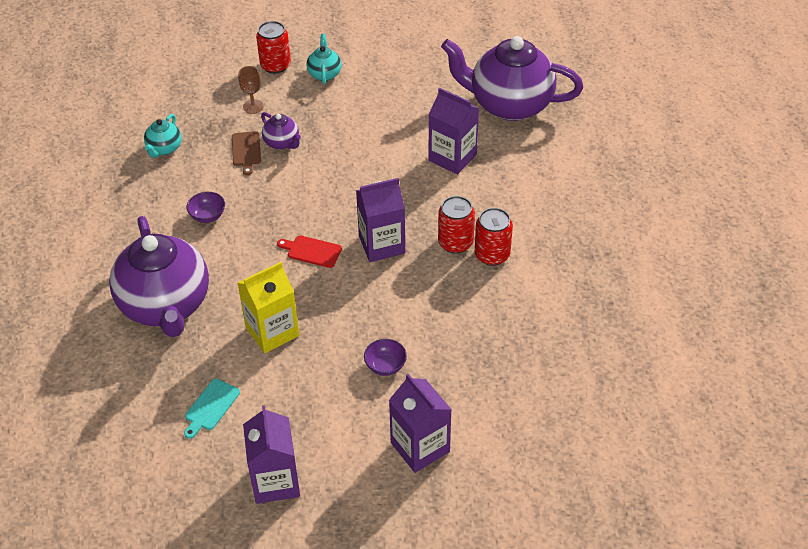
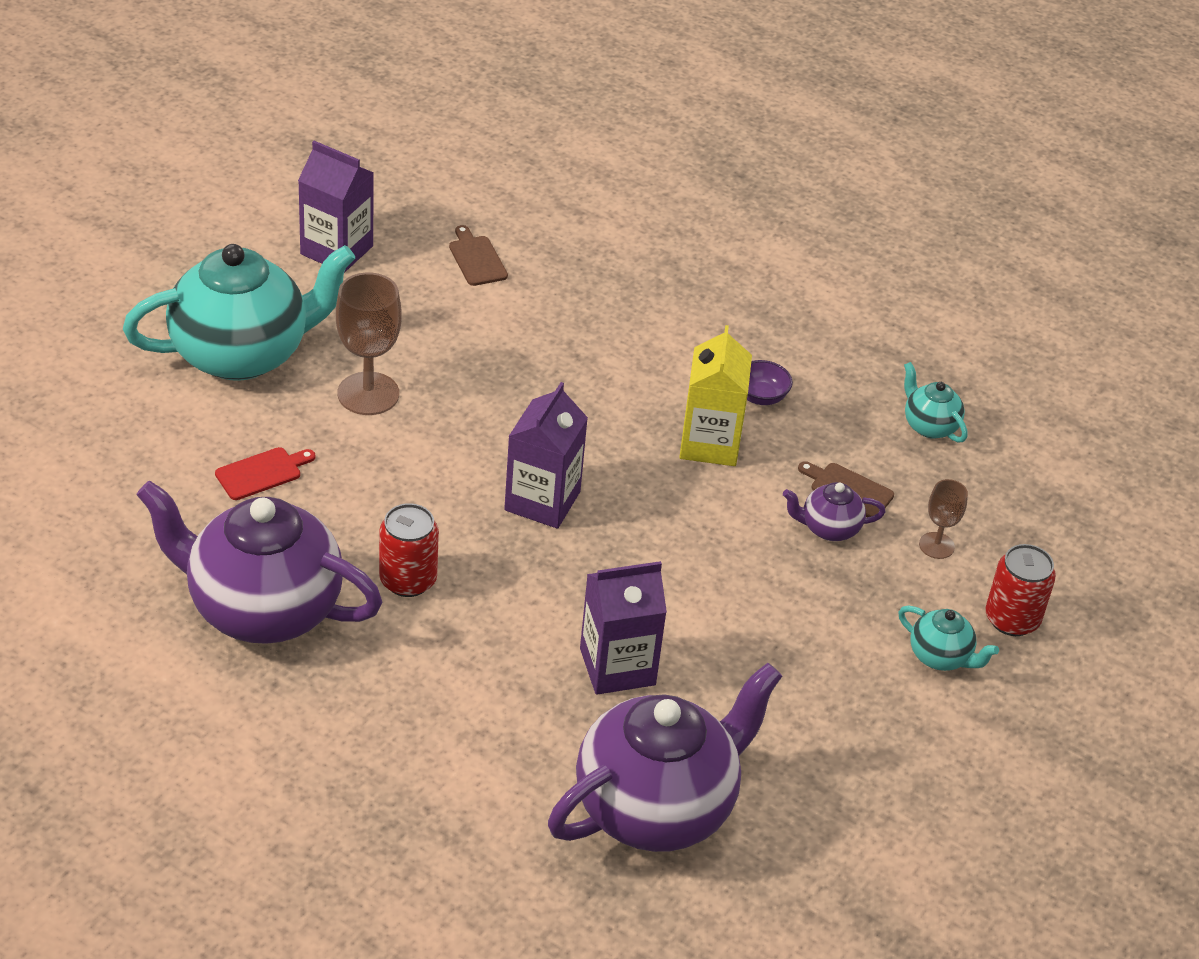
camera: 125 degrees right, 5 degrees down
purple teapot [109,216,209,337] -> purple teapot moved to [137,481,382,644]
turquoise cutting board [184,379,240,439] -> brown cutting board [449,225,508,286]
yellow carton [238,262,299,353] -> yellow carton moved to [679,325,752,466]
red cutting board [277,236,342,268] -> red cutting board moved to [215,447,315,500]
purple bowl [364,339,407,376] -> brown goblet [336,273,402,415]
purple carton [389,374,452,473] -> turquoise teapot [123,244,356,381]
red can [438,196,475,253] -> none

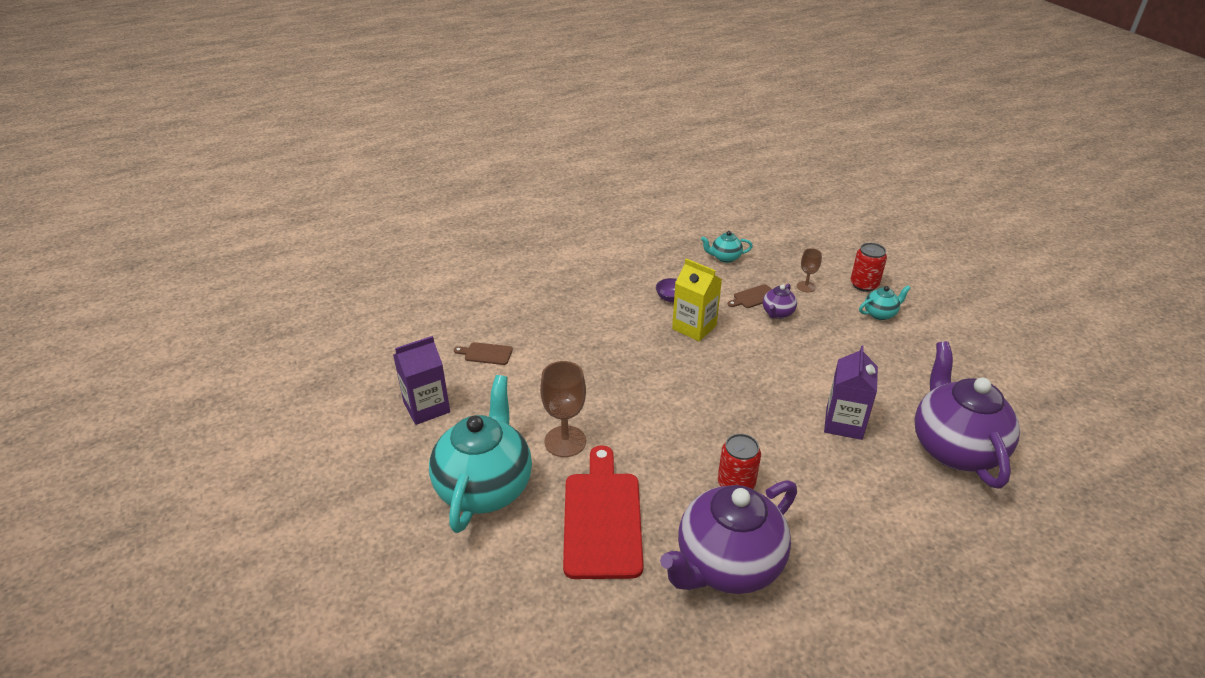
camera: 55 degrees left, 5 degrees down
red cutting board [215,447,315,500] -> red cutting board [563,445,643,579], size x2.27
purple carton [504,382,588,529] -> none

